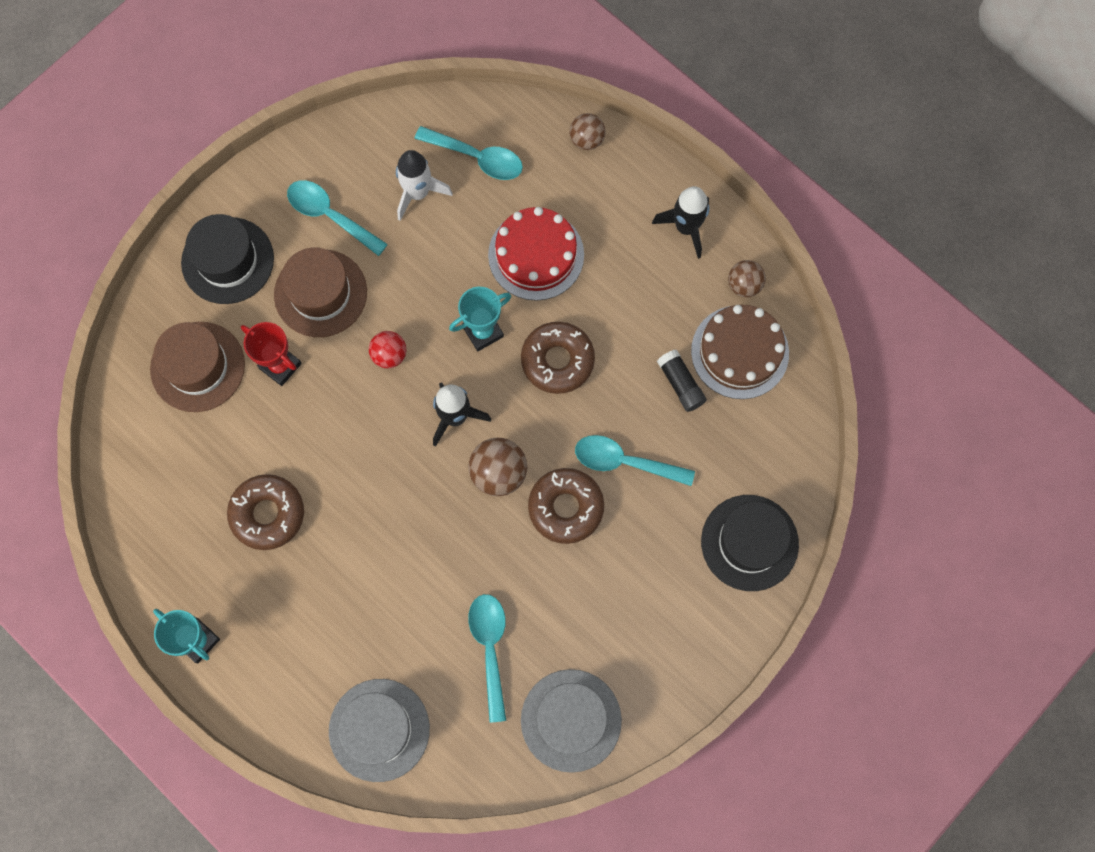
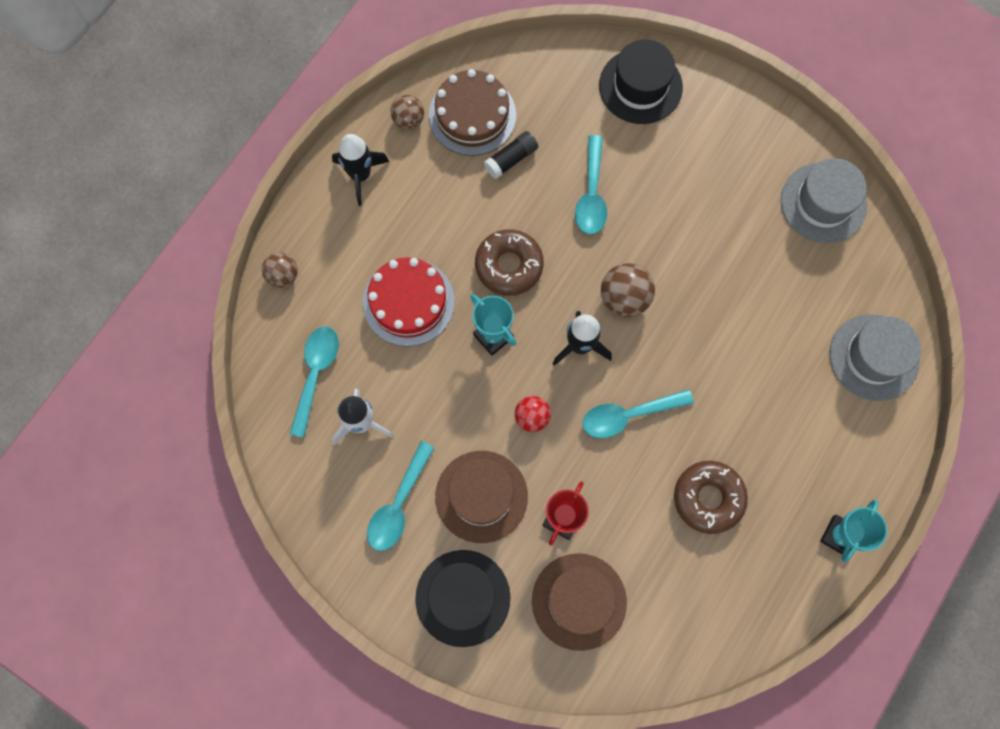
camera: 100 degrees left, 0 degrees up
turquoise spoon [468,594,506,723] -> turquoise spoon moved to [582,389,694,438]
brown donut [528,468,604,544] -> none

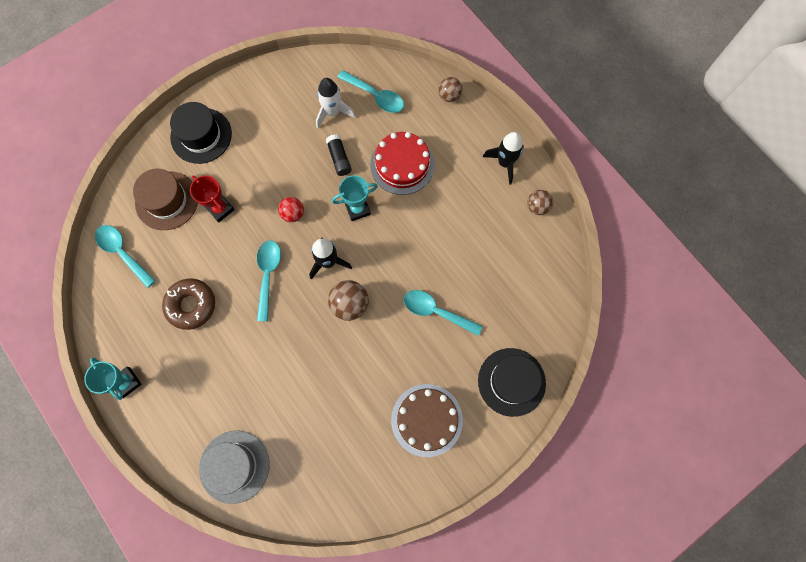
camera: 110 degrees right, 0 degrees up
turquoise spoon [367,441,435,551] -> turquoise spoon moved to [95,225,156,288]
brown cake [429,69,516,156] -> brown cake moved to [391,384,463,457]
brown hat [435,451,528,543] -> none
brown donut [475,229,544,296] -> none
black glue stick [484,131,538,179] -> black glue stick moved to [326,134,352,176]
grey hat [781,158,867,243] -> none

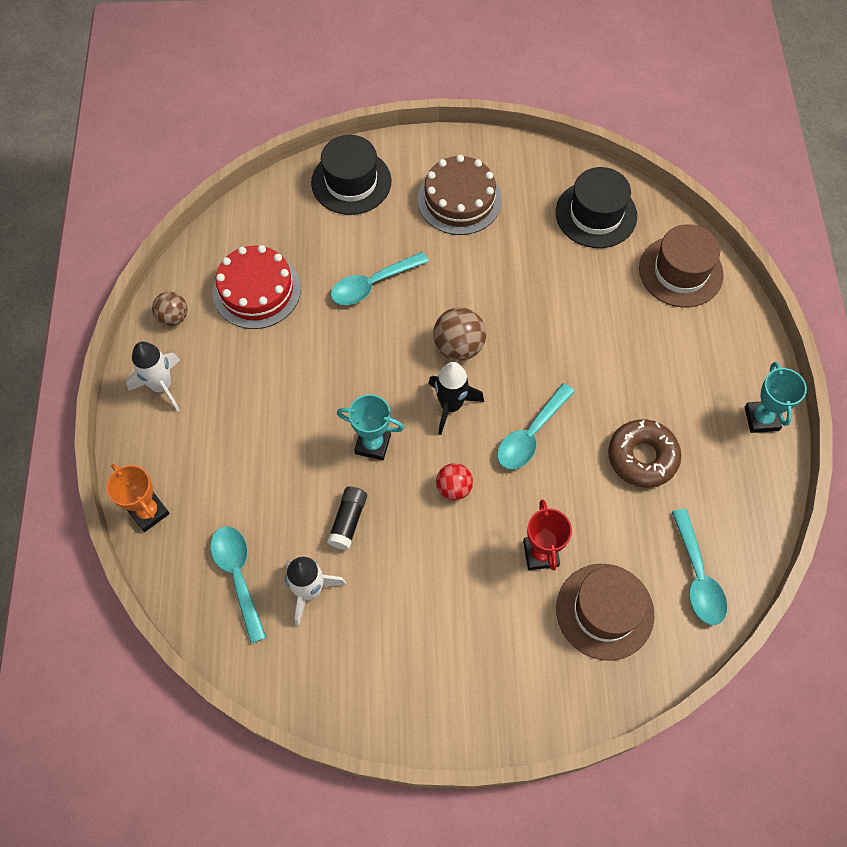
camera: 145 degrees left, 10 degrees down
black hat [170,102,232,164] -> black hat moved to [556,167,637,248]
grey hat [199,431,270,504] -> brown hat [639,224,724,307]
red cake [370,132,435,195] -> red cake moved to [213,245,301,329]
turquoise spoon [403,290,483,336] -> turquoise spoon turned 90 degrees clockwise [331,252,429,305]
brown ball [438,77,463,102] -> orange trophy [107,464,170,532]
black rocket [483,132,524,185] -> white rocket [126,342,180,412]

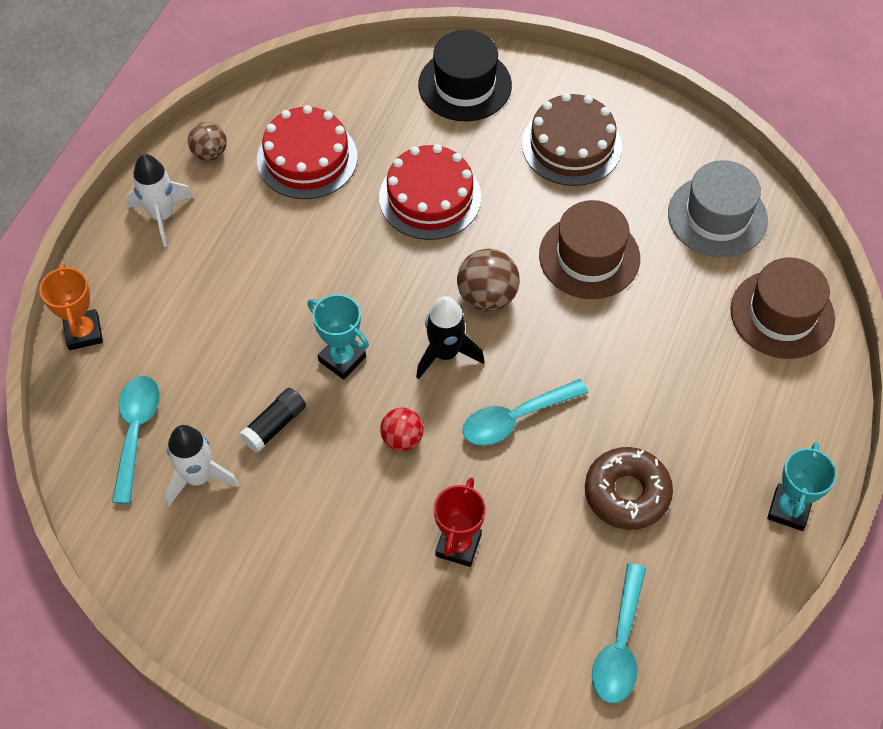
camera: 25 degrees right, 5 degrees down
turquoise spoon [331,252,429,305] -> red cake [379,144,481,240]
black hat [556,167,637,248] -> grey hat [668,160,768,258]
brown hat [556,564,655,661] -> brown hat moved to [539,200,640,299]

